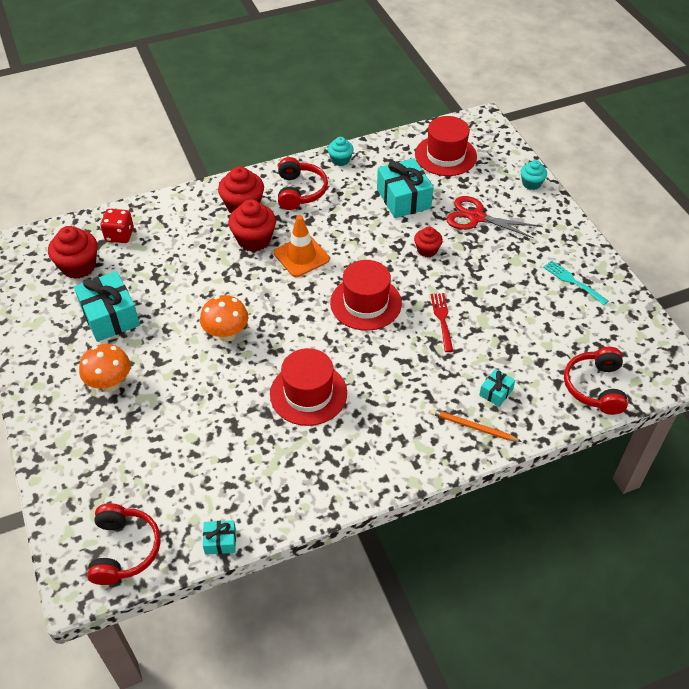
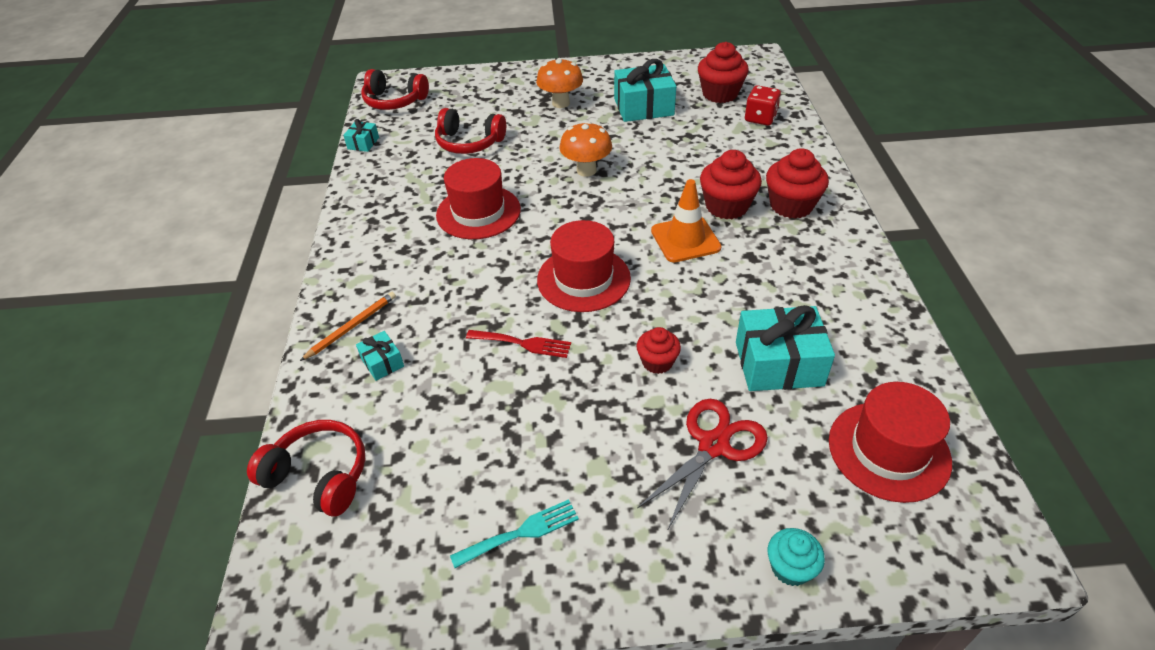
camera: 110 degrees right, 5 degrees down
red headphones [278,157,328,210] -> red headphones moved to [435,108,506,154]
turquoise cupcake [328,137,354,166] -> none

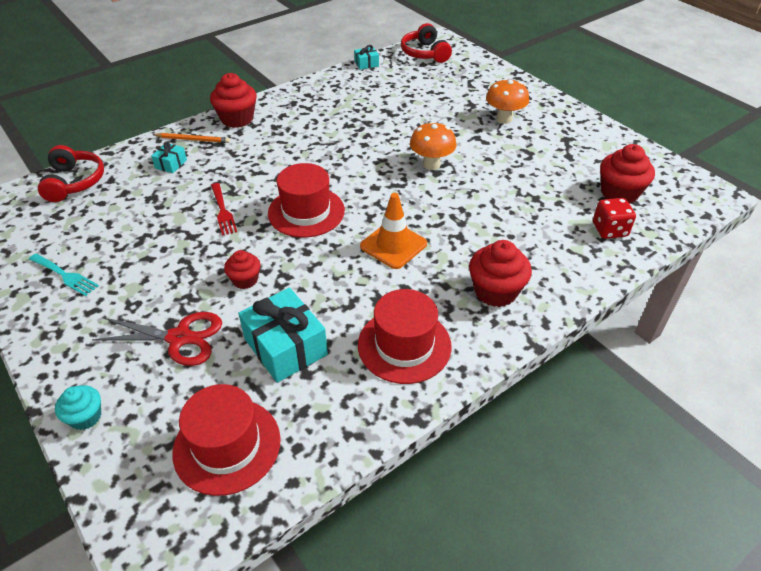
camera: 55 degrees right, 0 degrees up
red headphones [435,108,506,154] -> none
red hat [436,158,521,239] -> red hat moved to [358,289,452,384]
turquoise gift [614,59,676,122] -> none
red cupcake [700,150,762,219] -> red cupcake moved to [210,73,257,128]

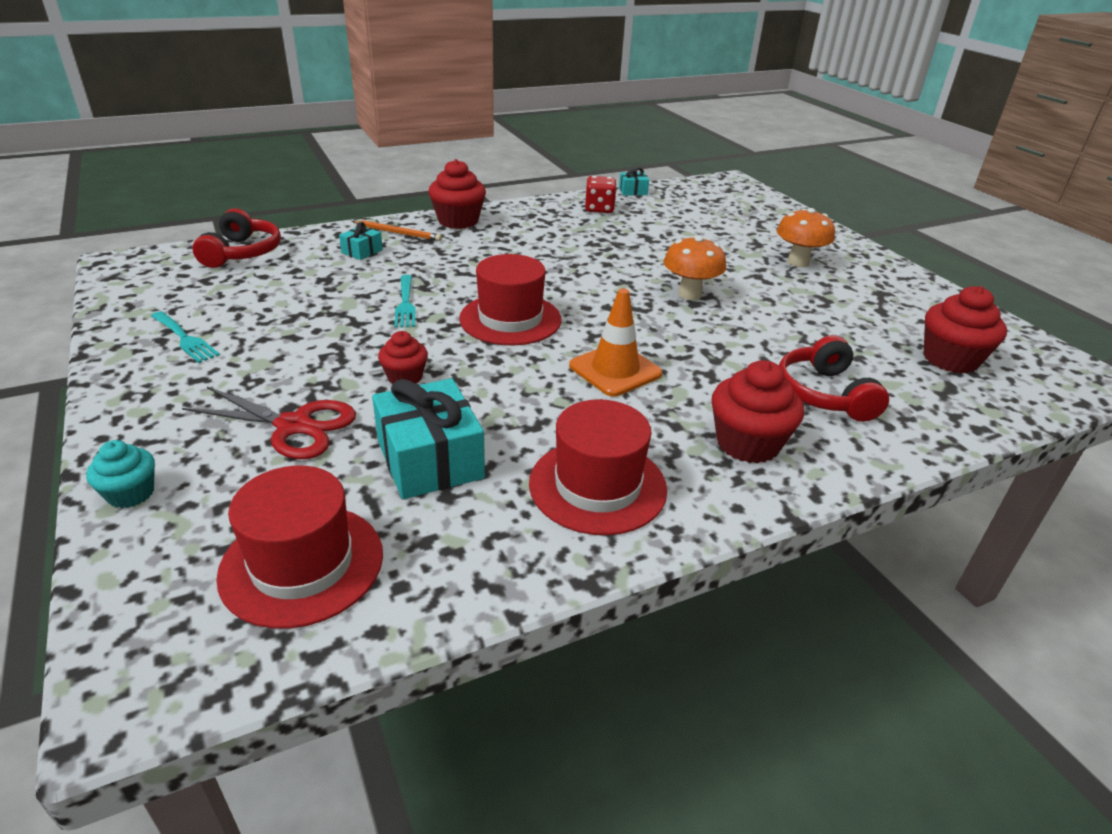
camera: 10 degrees right, 10 degrees down
red fork [211,183,237,236] -> turquoise fork [394,275,416,328]
red headphones [401,23,452,63] -> red headphones moved to [779,335,889,422]
red dice [593,198,636,239] -> red dice moved to [585,176,616,213]

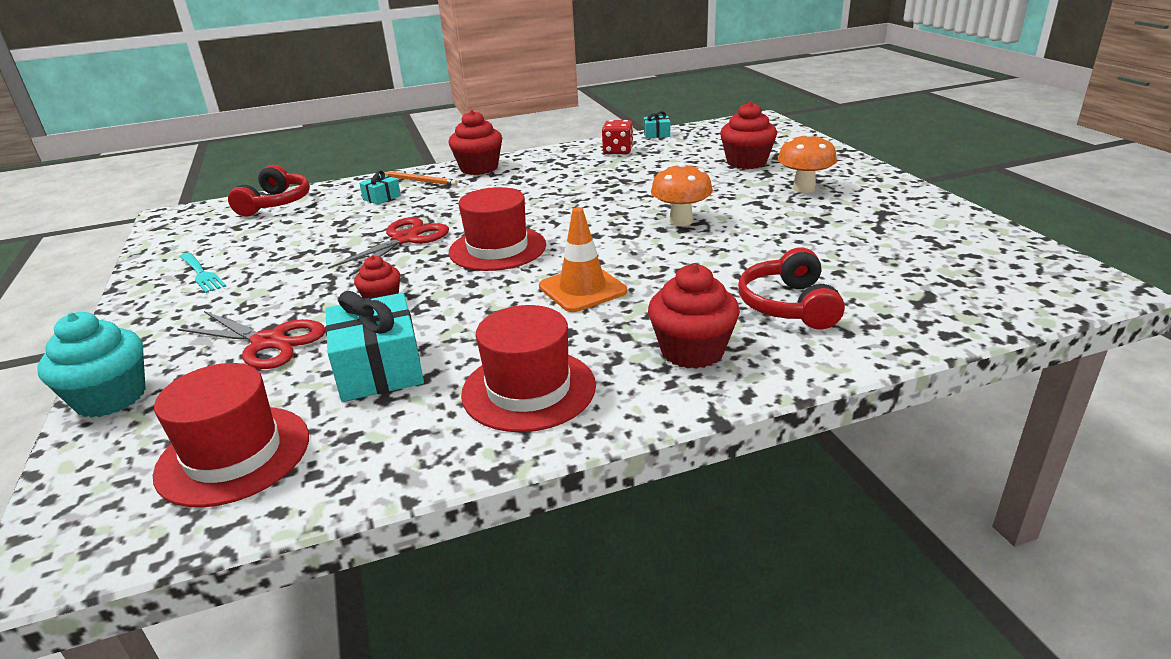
camera: 10 degrees right, 5 degrees down
turquoise cupcake [86,440,155,508] -> turquoise cupcake [37,312,146,418], size x1.67
turquoise fork [394,275,416,328] -> red scissors [328,217,449,277]
red cupcake [924,286,1007,374] -> red cupcake moved to [720,102,777,169]

